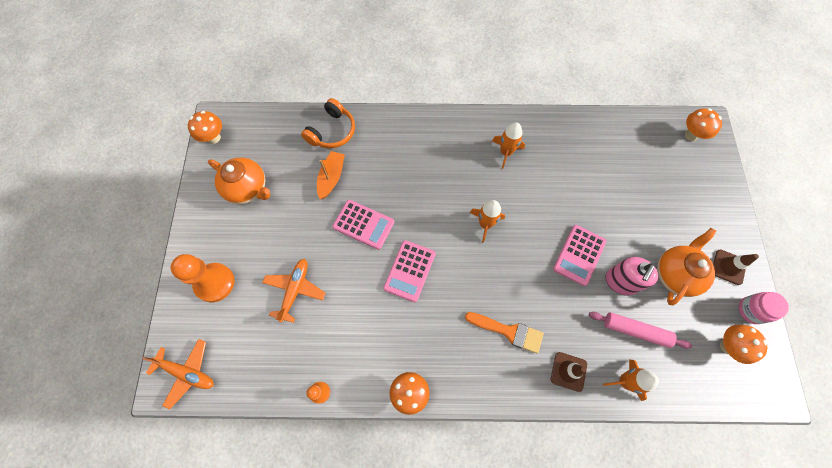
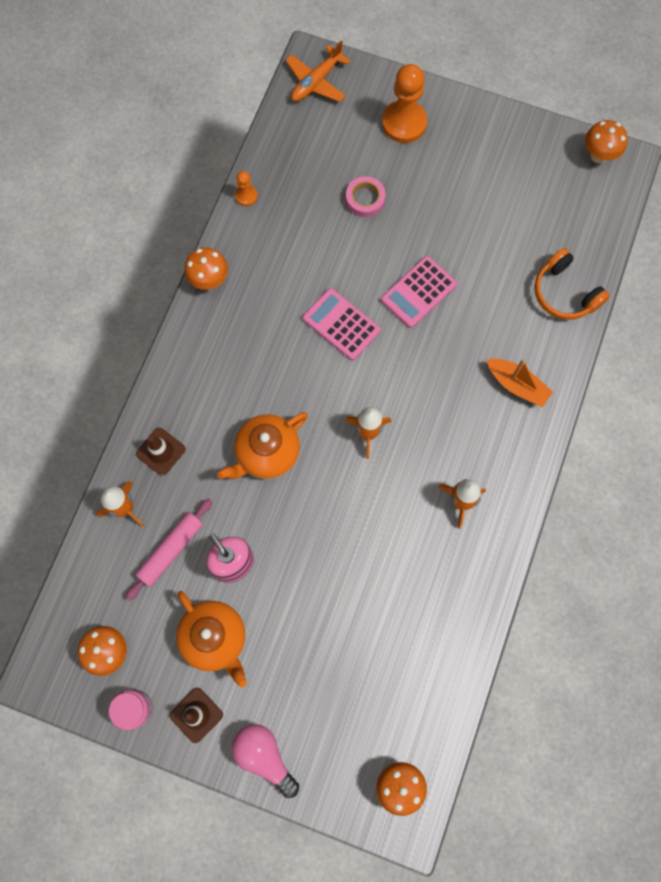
camera: 110 degrees right, 5 degrees up
orange teapot [208,158,270,204] -> orange teapot moved to [217,412,308,479]
orange plane [262,259,326,323] -> pink tape [346,176,386,217]
orange boat [317,151,345,199] -> orange boat moved to [486,359,553,407]
orange brush [465,312,544,353] -> none
pink calculator [553,225,606,286] -> none
none -> pink light bulb [232,724,299,798]

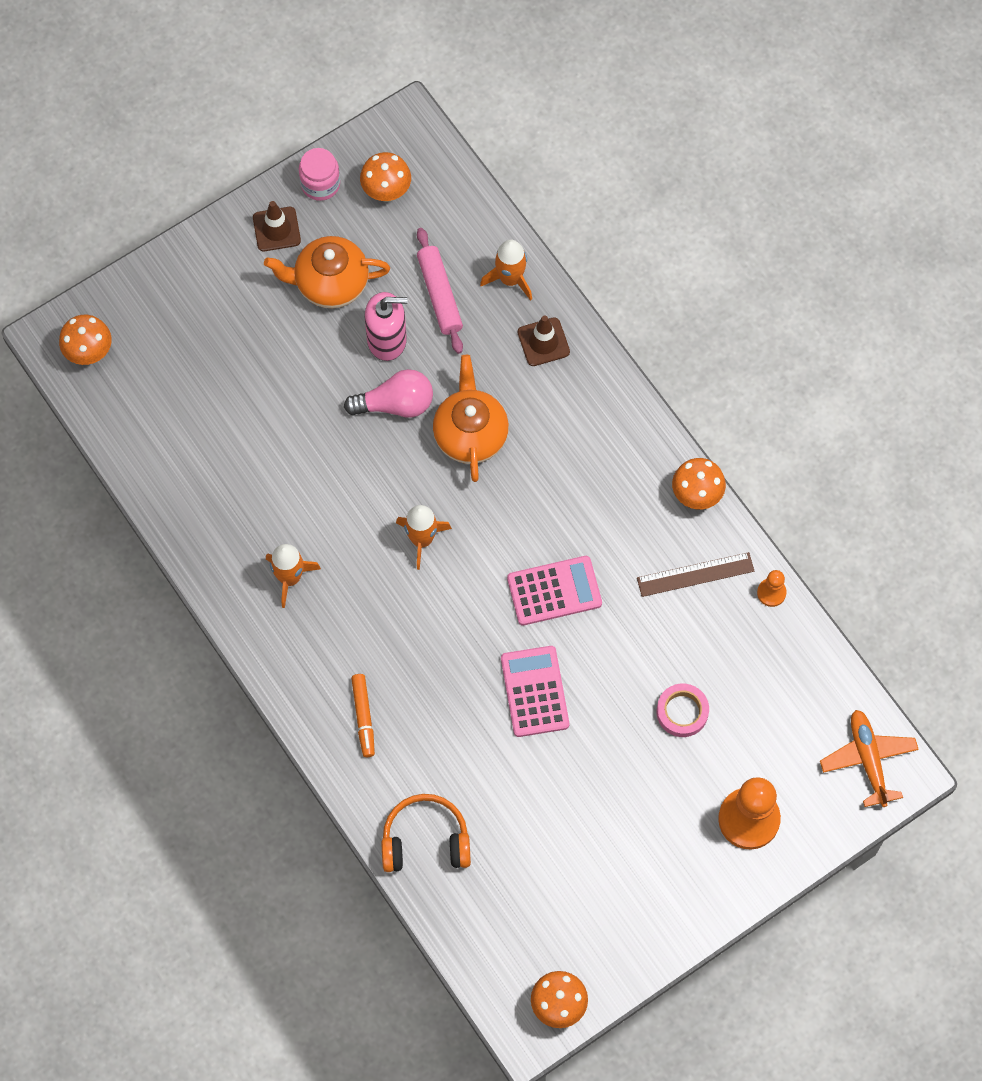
camera: 125 degrees right, 5 degrees down
pink light bulb [232,724,299,798] -> pink light bulb moved to [344,369,433,418]
orange boat [486,359,553,407] -> orange marker [351,674,375,757]
none -> brown ruler [637,552,754,597]

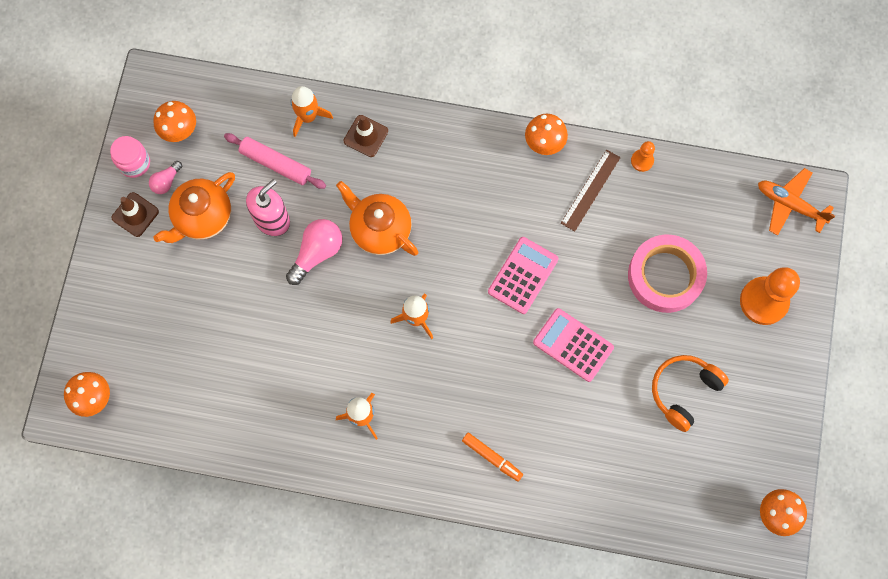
camera: 45 degrees left, 5 degrees up
orange headphones [382,794,471,872] -> orange headphones moved to [652,355,729,432]
pink tape [657,684,709,737] -> pink tape [628,235,707,313], size x1.83
none -> pink light bulb [149,161,182,194]

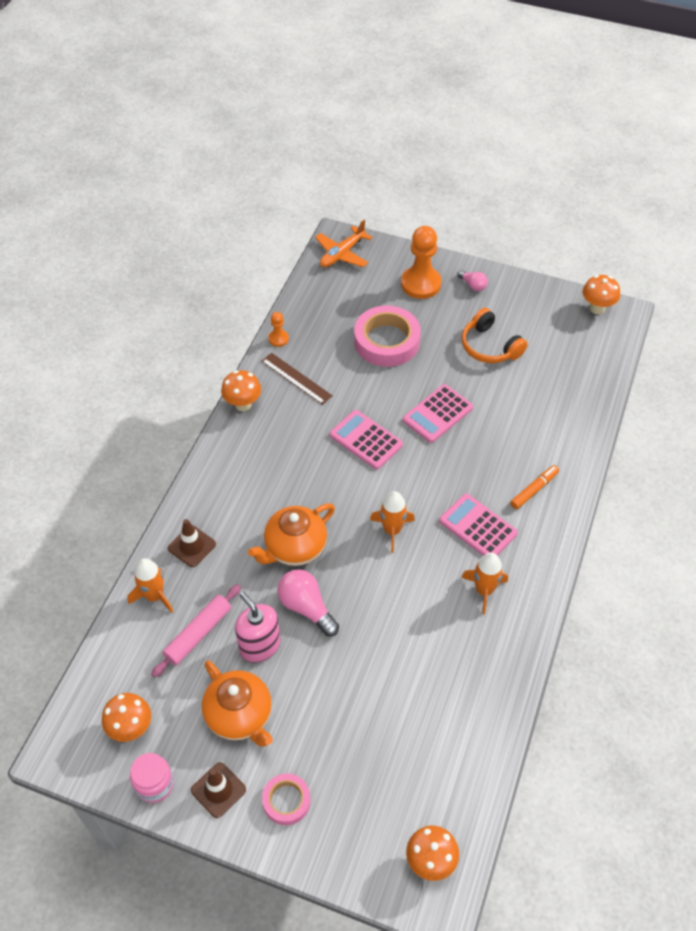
camera: 80 degrees left, 20 degrees down
pink light bulb [149,161,182,194] -> pink light bulb moved to [457,270,488,291]
none -> pink tape [262,773,311,825]
none -> pink calculator [439,494,518,556]

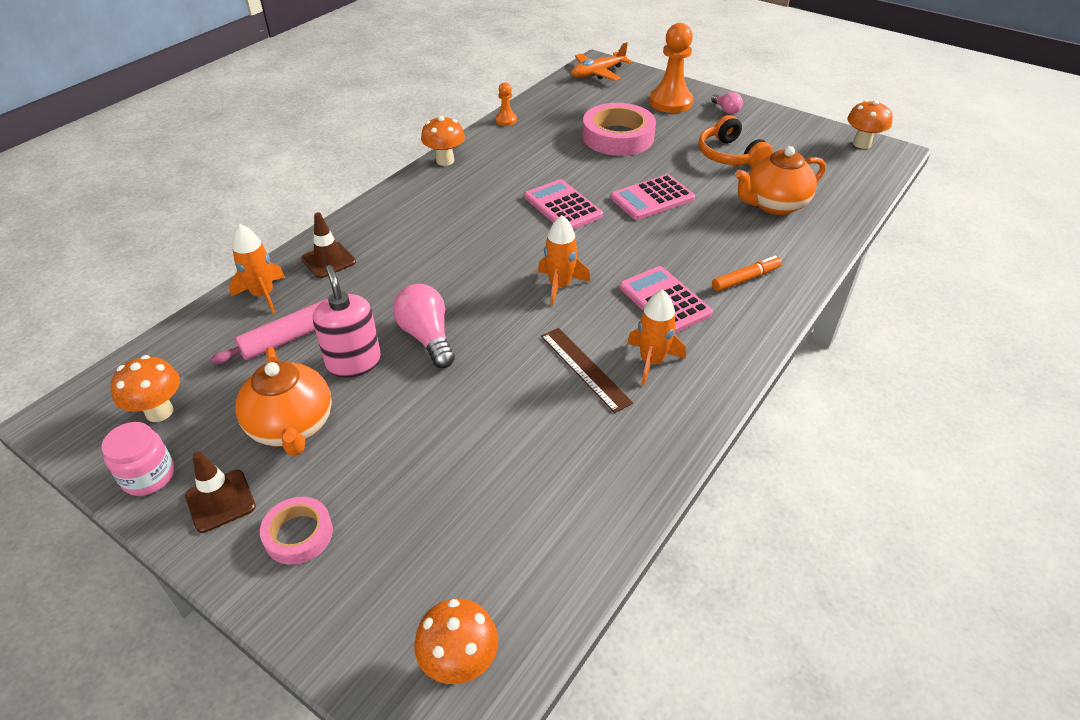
camera: 15 degrees right, 10 degrees down
orange teapot [248,503,335,566] -> orange teapot moved to [735,146,826,215]
brown ruler [261,353,333,405] -> brown ruler moved to [541,328,633,413]

